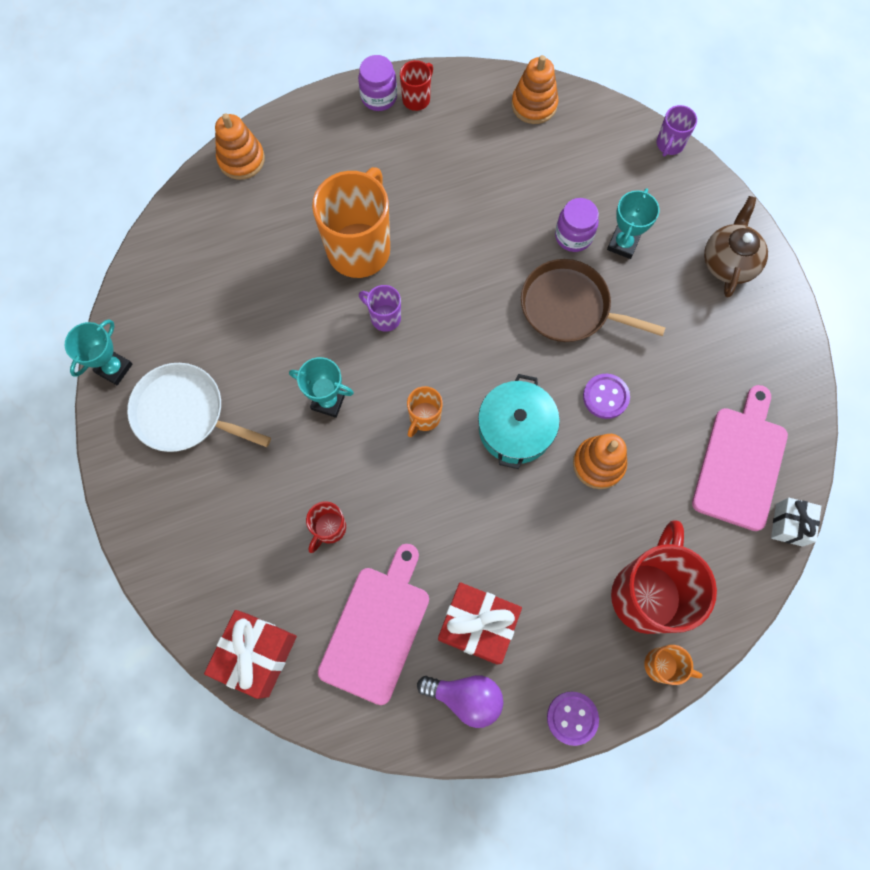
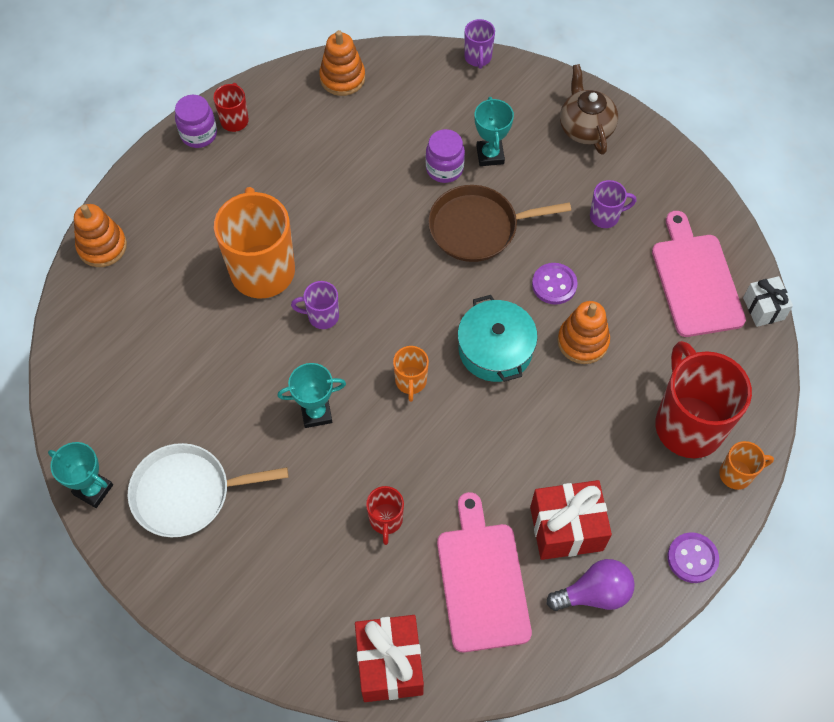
camera: 30 degrees left, 10 degrees down
turquoise trophy [65,319,133,385] -> turquoise trophy turned 60 degrees counterclockwise [48,442,113,508]
none -> purple mug [590,180,636,228]

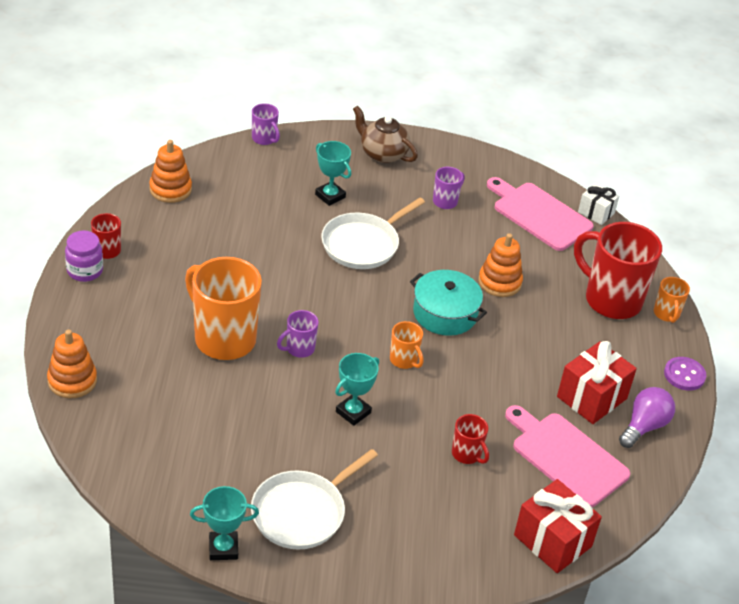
camera: 40 degrees left, 20 degrees down
purple jar [425,129,465,183] -> none
brown pan [428,185,571,262] -> white pan [321,197,425,269]
purple button [532,263,578,305] -> none
orange mug [719,441,774,490] -> orange mug turned 135 degrees clockwise [654,277,690,323]

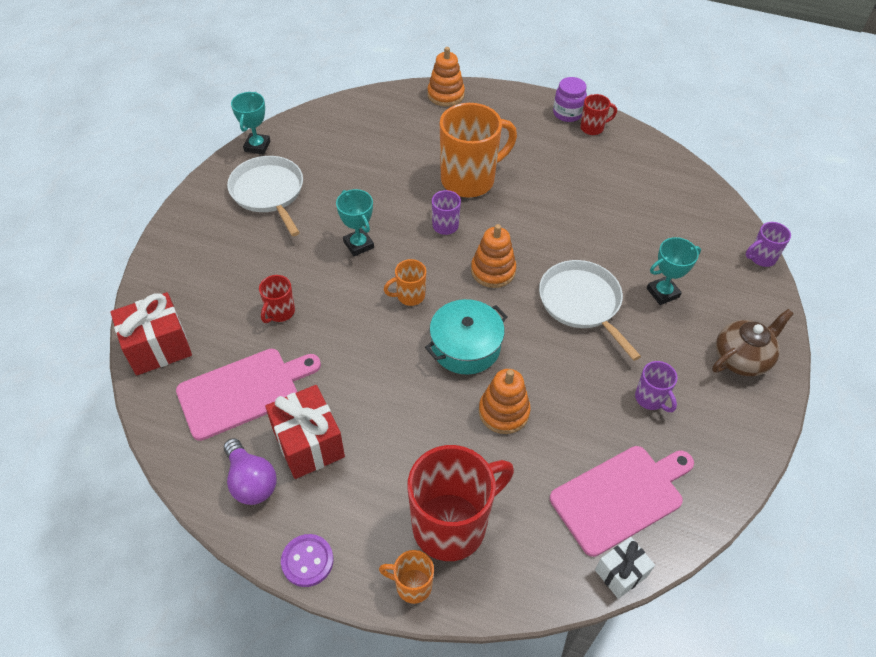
camera: 110 degrees right, 10 degrees up
orange stacking toy [149,140,192,203] -> orange stacking toy moved to [471,224,516,288]
red mug [452,414,489,464] -> red mug turned 45 degrees counterclockwise [259,275,295,323]

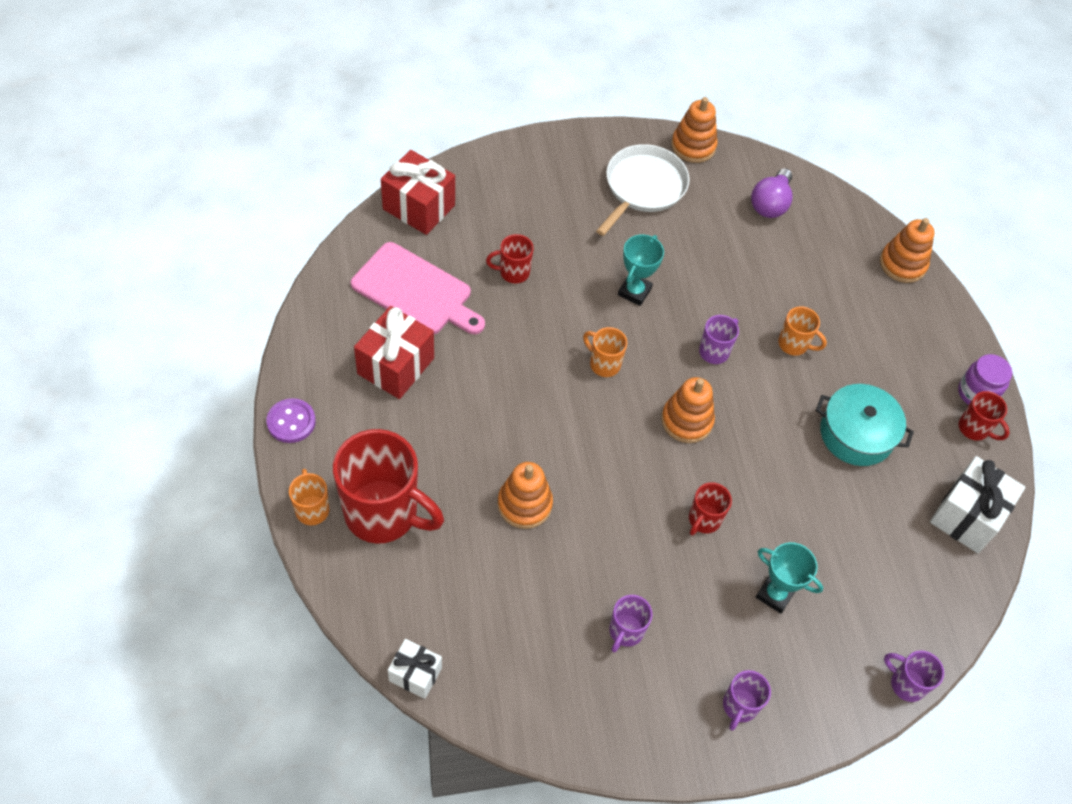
camera: 55 degrees right, 5 degrees up
purple light bulb [224,438,277,505] -> purple light bulb moved to [751,168,792,218]
turquoise trophy [231,92,270,155] -> orange stacking toy [671,97,718,163]
turquoise pot [425,299,507,374] -> turquoise pot moved to [816,384,914,466]
orange mug [440,103,517,198] -> orange mug [778,306,827,356], size x0.47
white pan [539,260,641,361] -> red mug [689,482,732,535]
pink cutting board [550,446,694,557] -> none
brown teapot [712,309,794,376] -> purple mug [723,670,771,731]
none -> white gift [930,456,1026,553]

